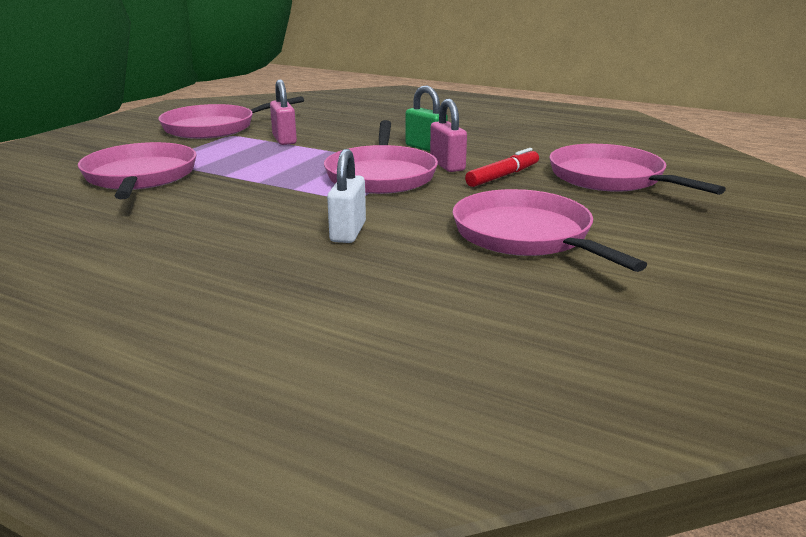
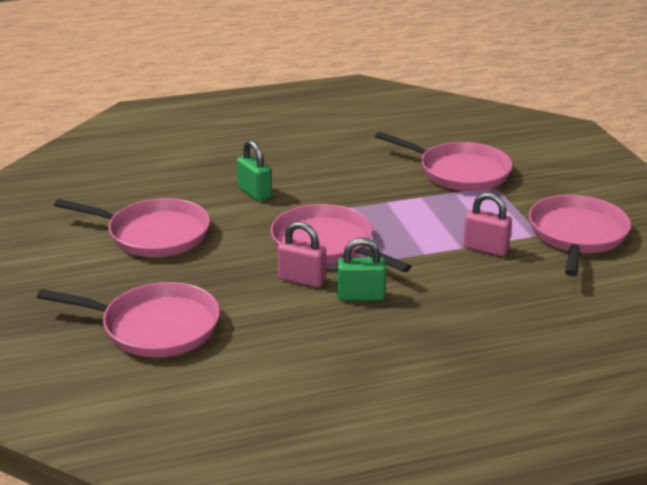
camera: 135 degrees right, 5 degrees up
white padlock [327,149,366,243] -> green padlock [237,140,272,202]
red marker [465,148,539,187] -> none

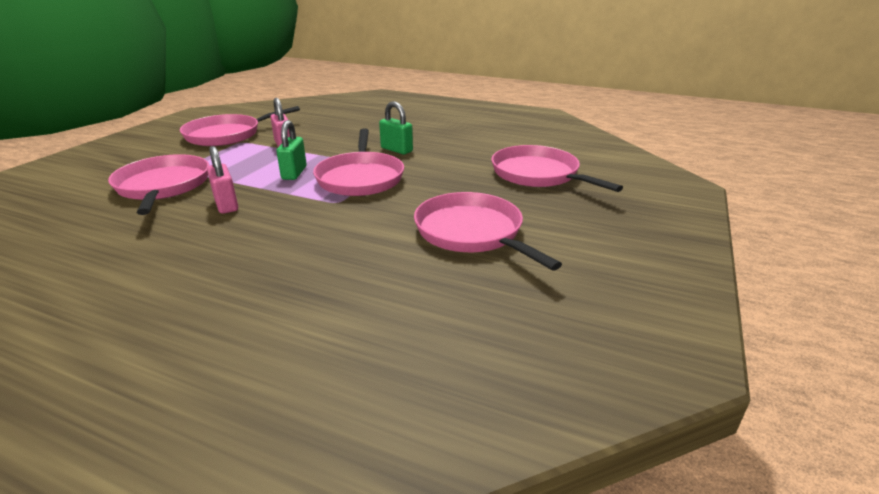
camera: 140 degrees left, 0 degrees up
green padlock [237,140,272,202] -> green padlock moved to [276,120,307,180]
pink padlock [278,222,326,287] -> pink padlock moved to [207,146,238,214]

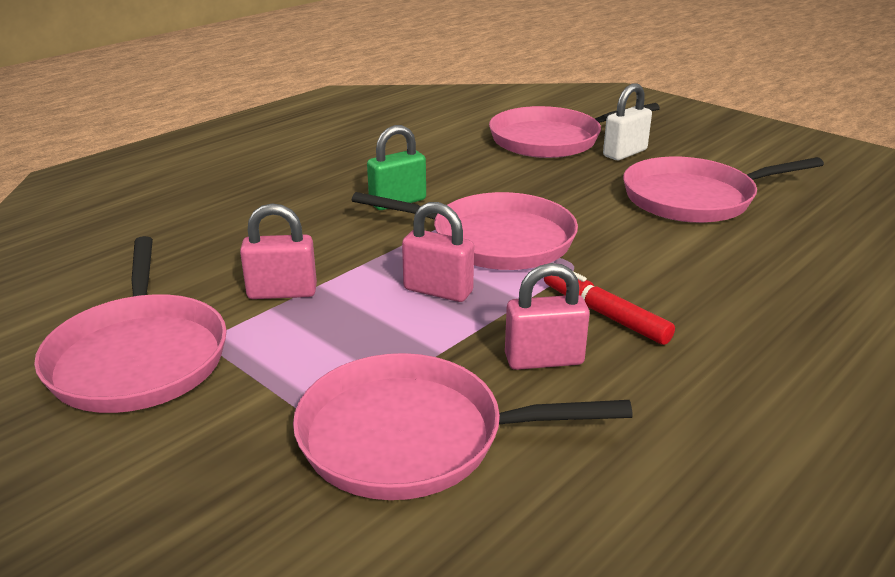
camera: 70 degrees left, 0 degrees up
green padlock [276,120,307,180] -> pink padlock [402,202,474,302]
none -> red marker [544,271,675,345]
none -> white padlock [603,83,652,160]

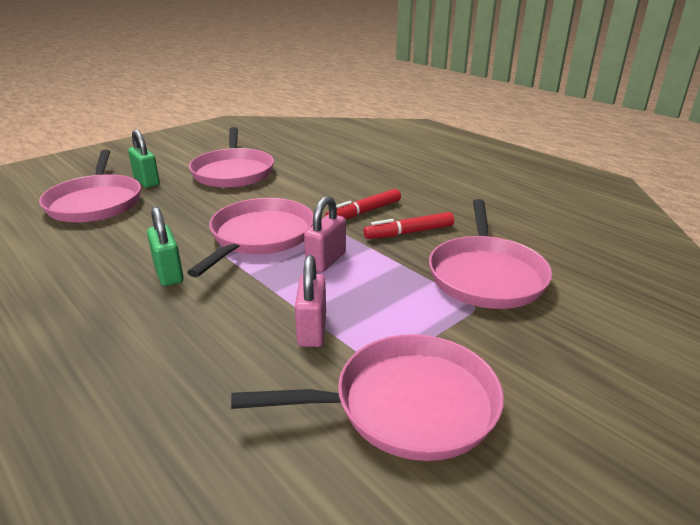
camera: 85 degrees left, 0 degrees up
pink padlock [505,263,590,370] -> red marker [364,212,454,239]
white padlock [603,83,652,160] -> green padlock [128,129,160,188]

